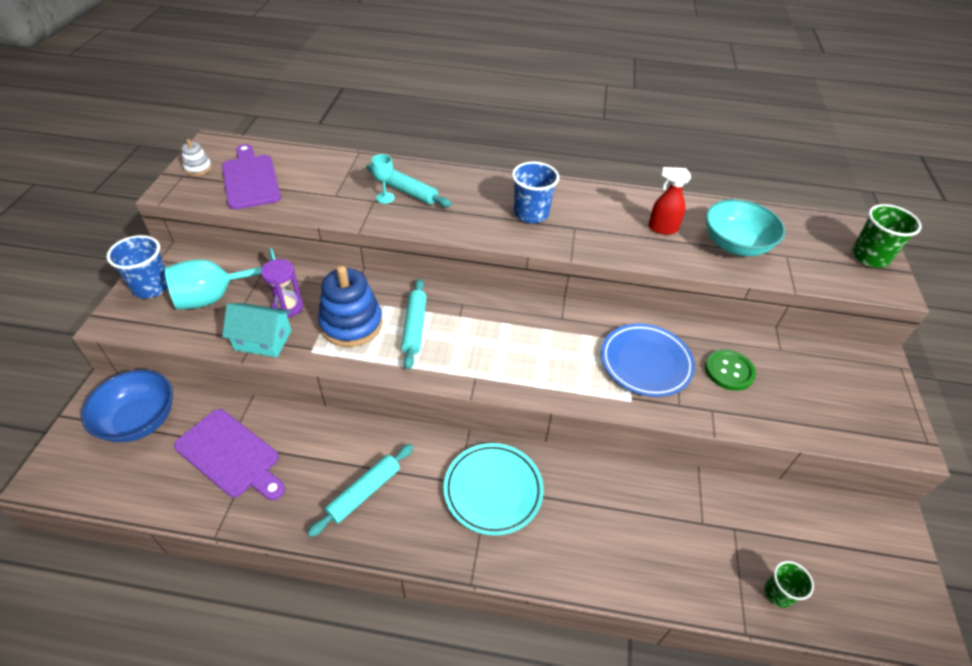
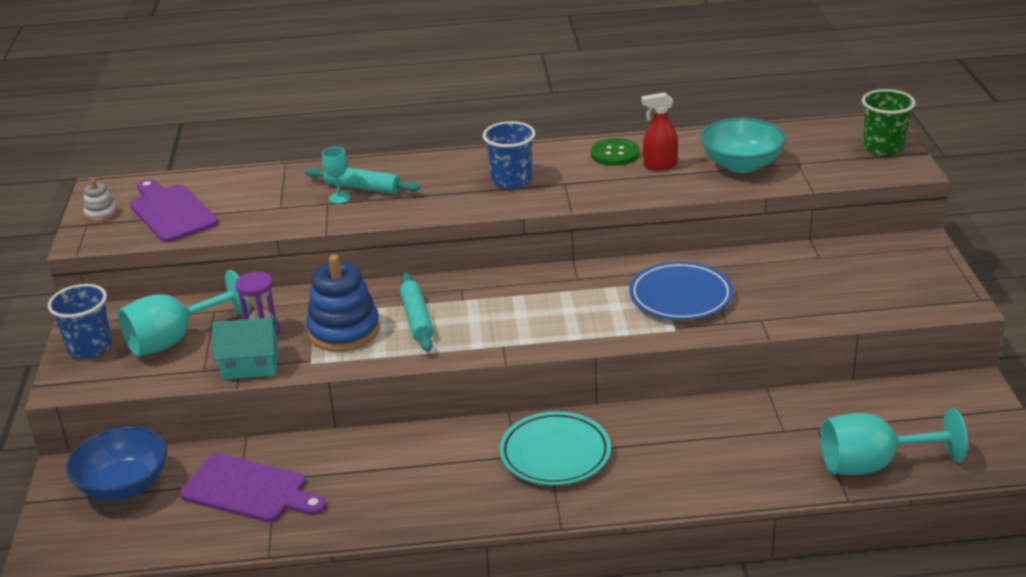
camera: 10 degrees left, 15 degrees down
turquoise rolling pin [307,444,414,537] -> none
green button [705,349,756,391] -> green button moved to [591,138,639,166]
green cup [765,561,814,608] -> turquoise goblet [821,408,968,475]

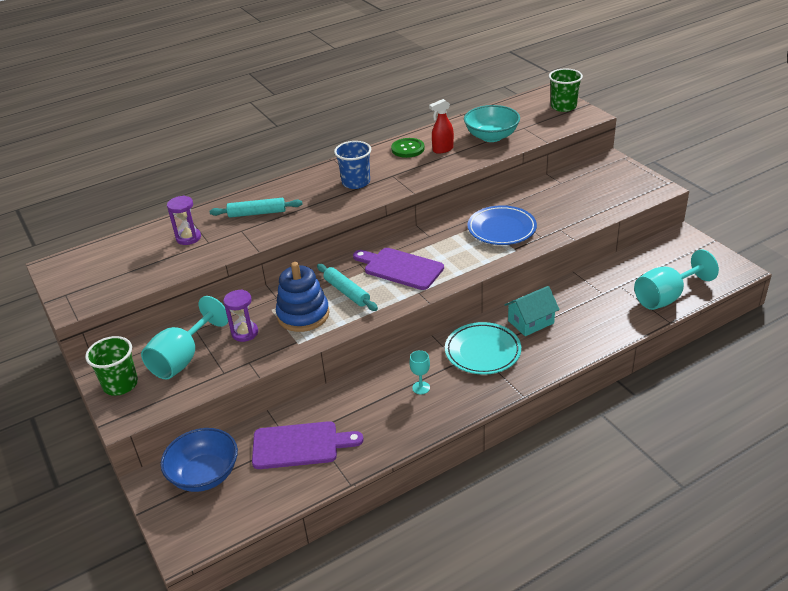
camera: 25 degrees left, 5 degrees up
blue cup [48,284,112,358] -> green cup [85,336,138,396]
white stacking toy [84,179,117,222] -> none
purple cutting board [130,179,218,242] -> purple cutting board moved to [353,248,444,290]
turquoise house [212,318,279,379] -> turquoise house moved to [505,286,560,336]
turquoise goblet [322,147,350,204] -> turquoise goblet moved to [409,350,430,394]
none -> purple hourglass [167,196,201,245]

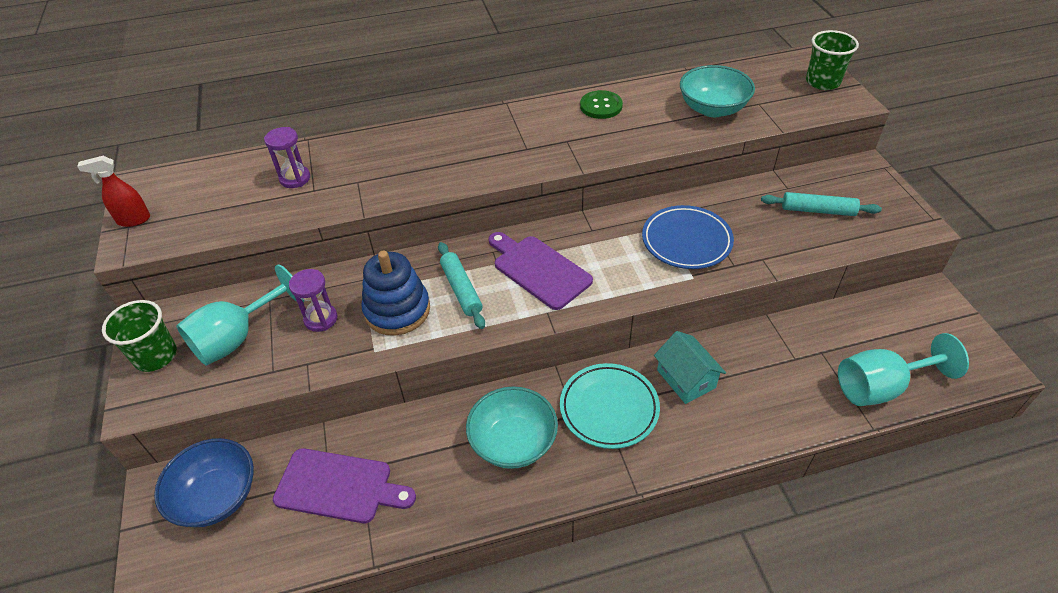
camera: 15 degrees right, 10 degrees up
turquoise rolling pin [209,198,302,218] -> turquoise rolling pin moved to [761,192,882,216]
blue cup [334,141,371,189] -> none
turquoise goblet [409,350,430,394] -> turquoise bowl [466,386,558,469]
red spray bottle [429,99,454,154] -> red spray bottle moved to [77,156,150,227]
turquoise house [505,286,560,336] -> turquoise house turned 75 degrees clockwise [654,331,726,404]

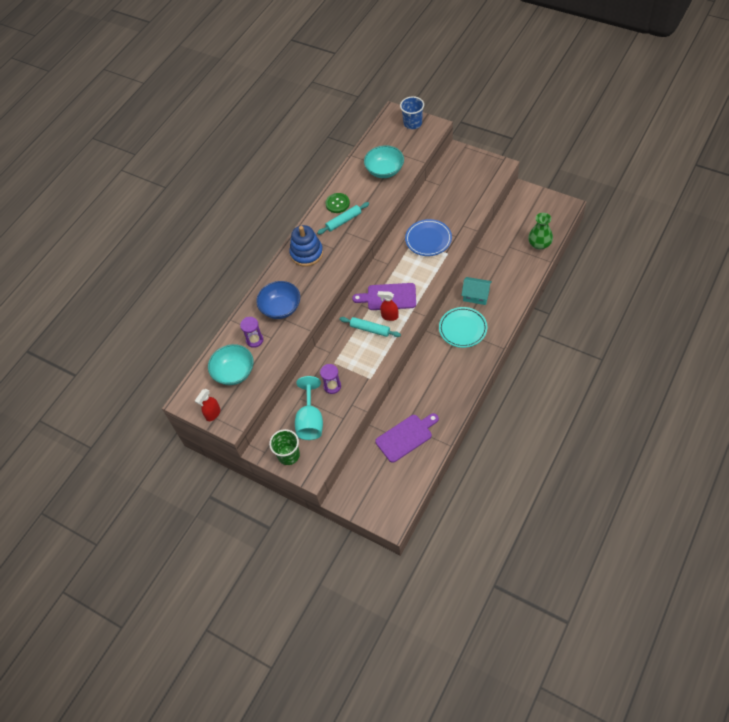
camera: 40 degrees left, 10 degrees up
blue bowl [154,438,254,527] -> blue bowl moved to [256,281,300,319]
blue stacking toy [362,251,430,336] -> blue stacking toy moved to [289,225,323,267]
turquoise bowl [466,386,558,469] -> turquoise bowl moved to [208,344,254,385]
turquoise rolling pin [761,192,882,216] -> turquoise rolling pin moved to [317,202,369,235]
green cup [806,30,859,90] -> blue cup [400,96,424,129]
turquoise goblet [838,333,969,406] -> green vase [528,213,553,250]
none -> red spray bottle [377,291,399,321]

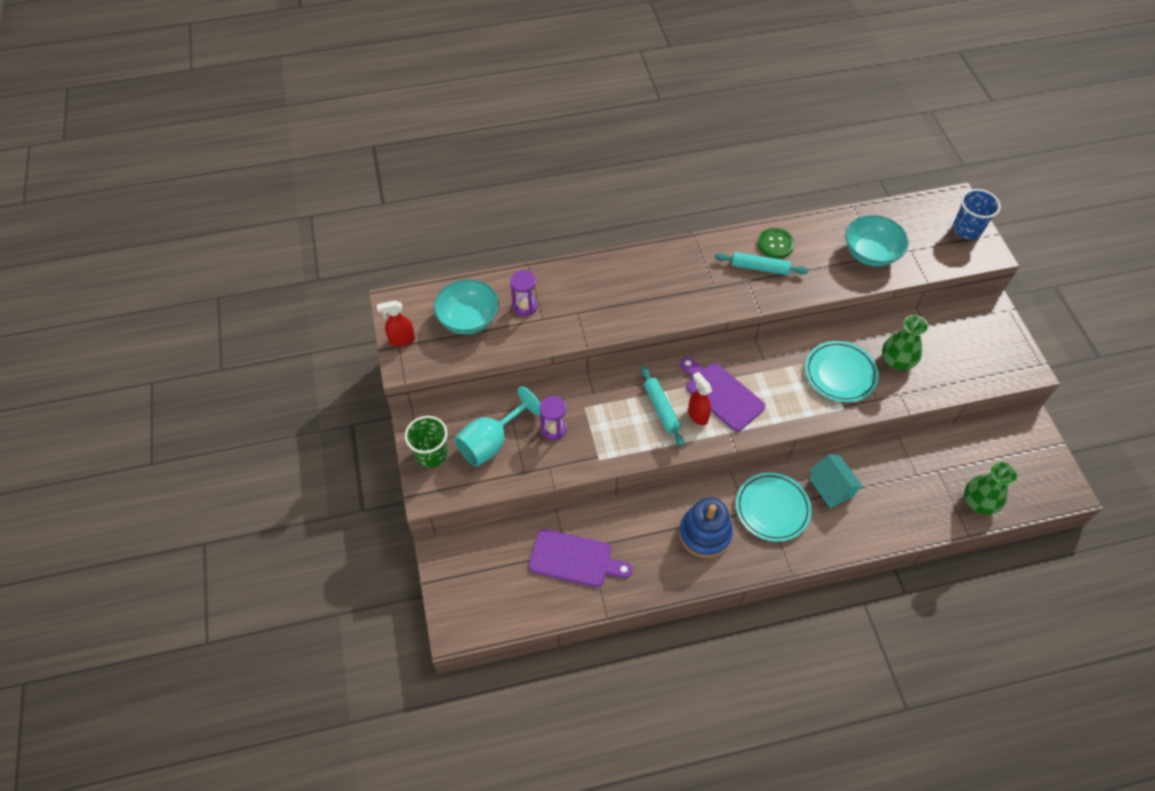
camera: 40 degrees right, 0 degrees up
blue bowl [256,281,300,319] -> none
blue stacking toy [289,225,323,267] -> blue stacking toy moved to [679,498,733,558]
blue plate [405,219,452,256] -> turquoise plate [805,341,879,402]
none -> green vase [882,315,929,370]

